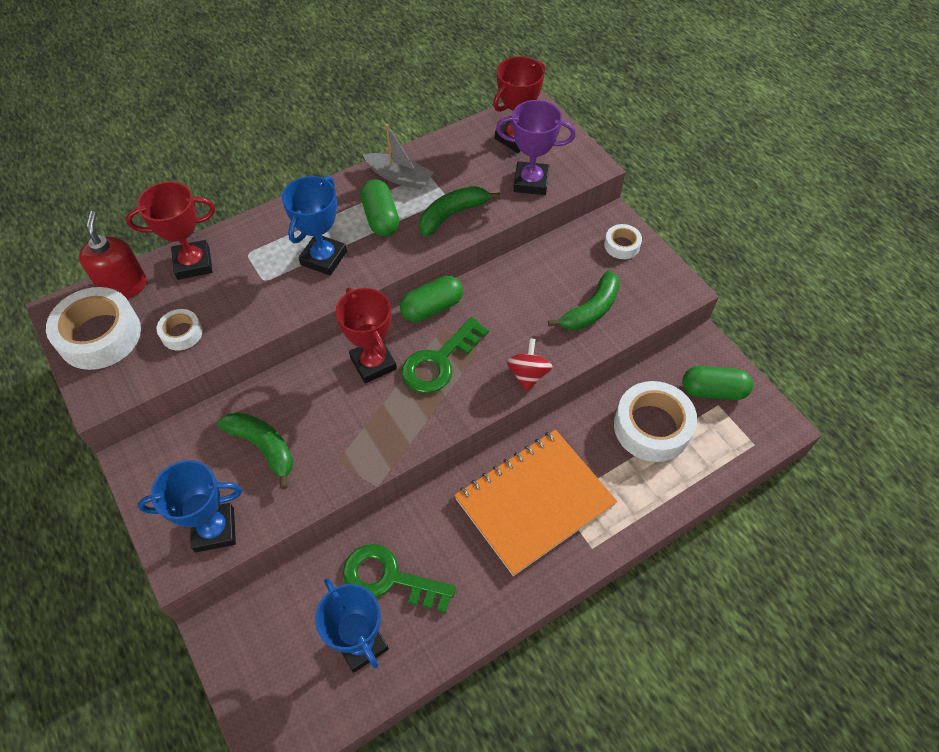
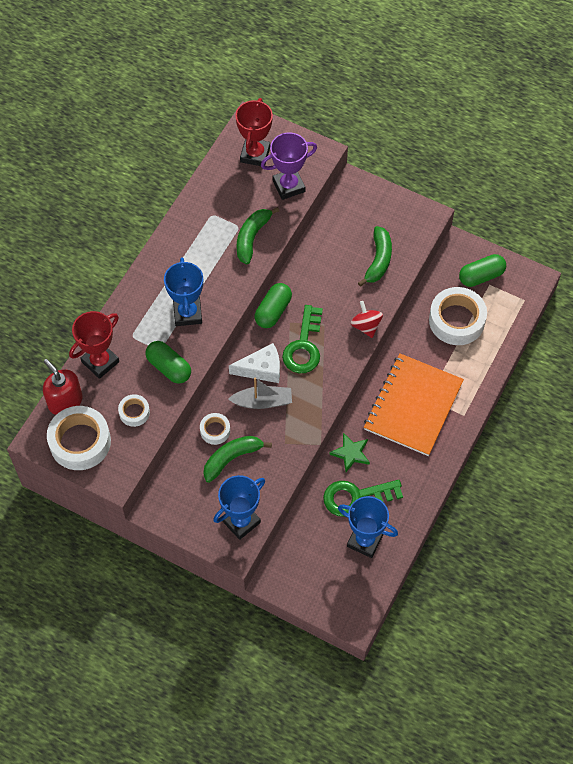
camera: 30 degrees left, 5 degrees up
green banana [217,412,293,489] -> green banana turned 45 degrees counterclockwise [203,436,272,483]
red trophy [335,288,397,383] -> white cheese [229,343,280,383]
green capsule [360,179,399,236] -> green capsule moved to [146,341,191,384]
grey boat [363,124,434,190] -> grey boat moved to [228,377,292,409]
white tape [604,224,642,259] -> white tape moved to [200,413,230,445]
none -> green star [329,433,370,472]

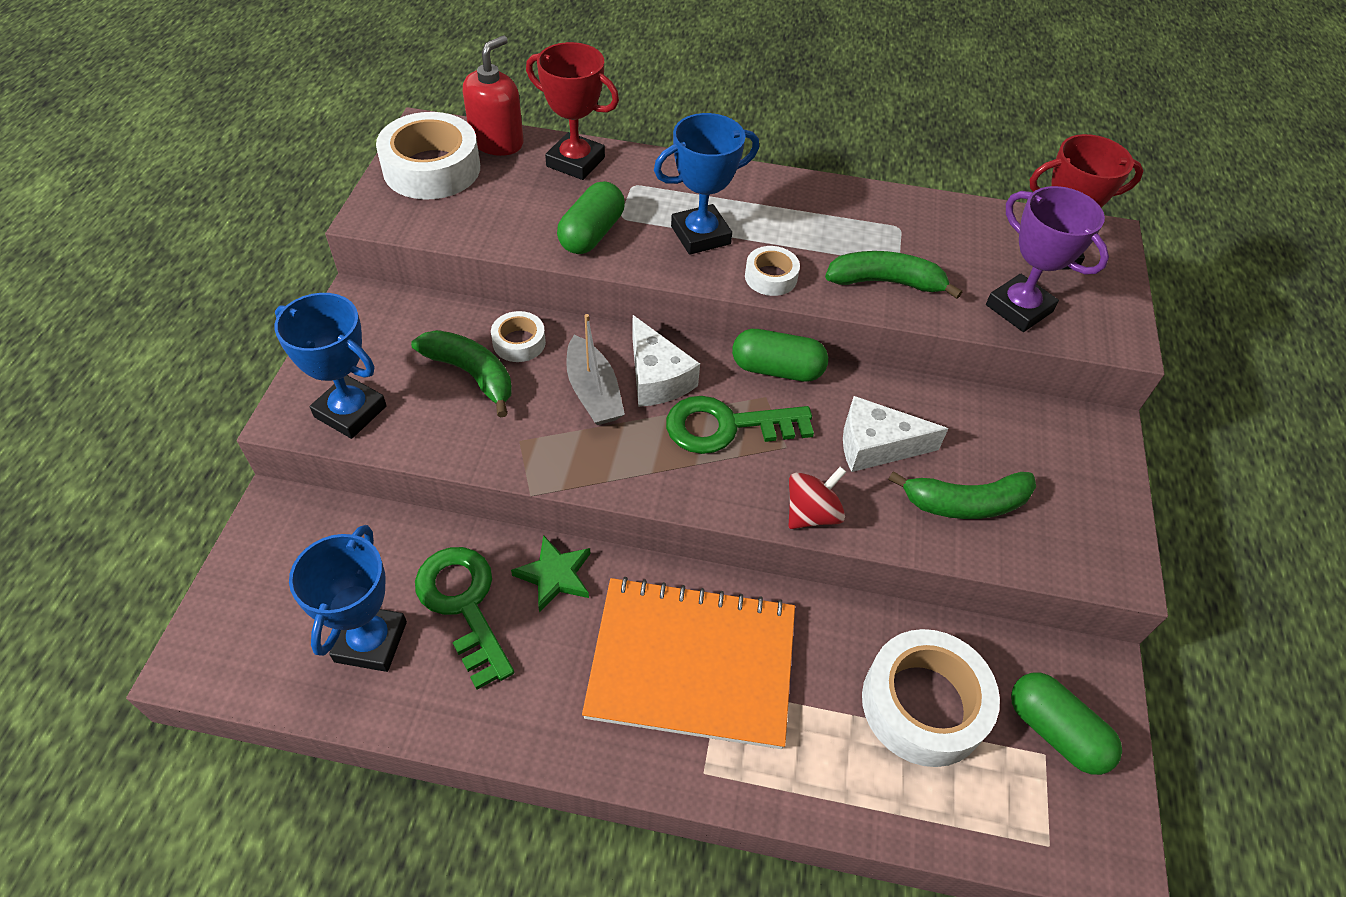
camera: 70 degrees right, 10 degrees down
white tape [118,394,150,427] -> white tape moved to [745,246,800,296]
none -> white cheese [843,396,948,472]

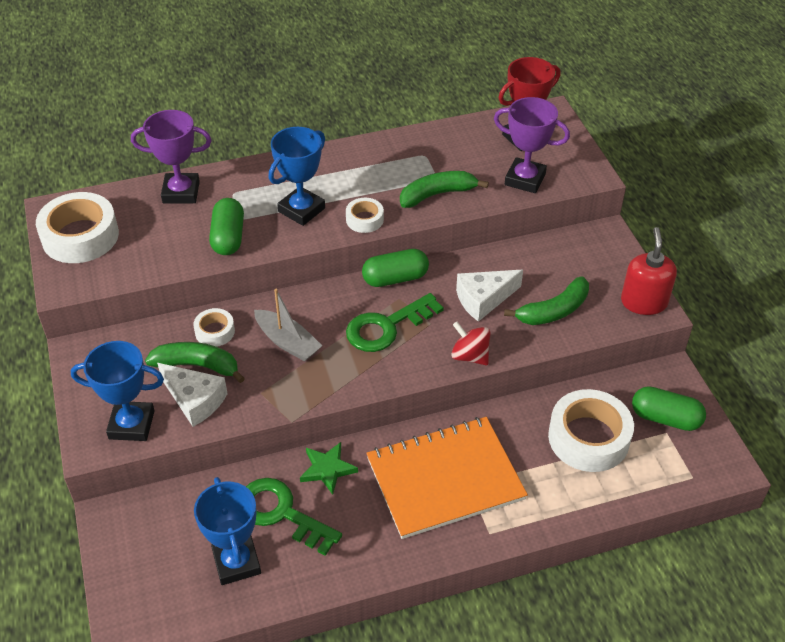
camera: 25 degrees left, 5 degrees down
red soap dispenser [463,35,524,156] -> red soap dispenser moved to [621,227,677,315]
red trophy [526,42,619,180] -> purple trophy [131,110,212,204]
white cheese [632,315,700,407] -> white cheese moved to [157,363,228,427]
red spinning top [789,467,846,529] -> red spinning top turned 75 degrees counterclockwise [451,322,490,365]

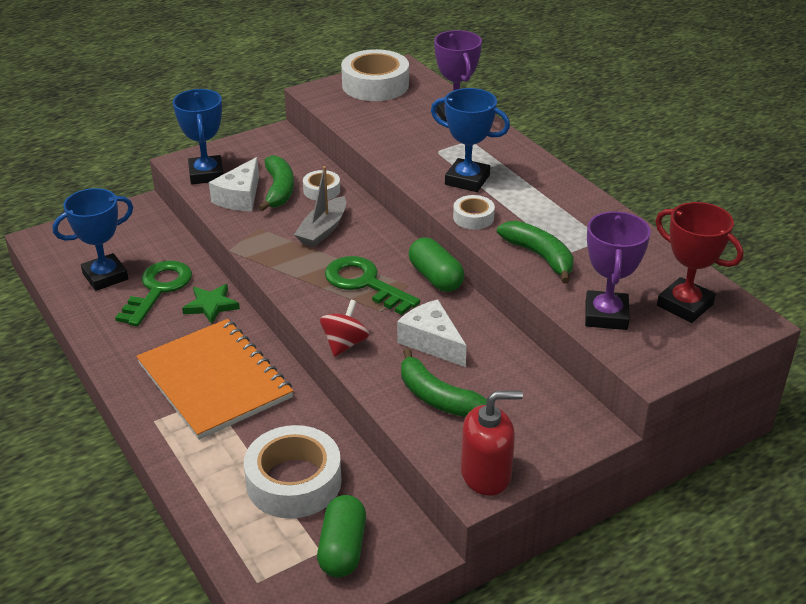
camera: 75 degrees right, 10 degrees down
green capsule [209,198,244,255] -> none

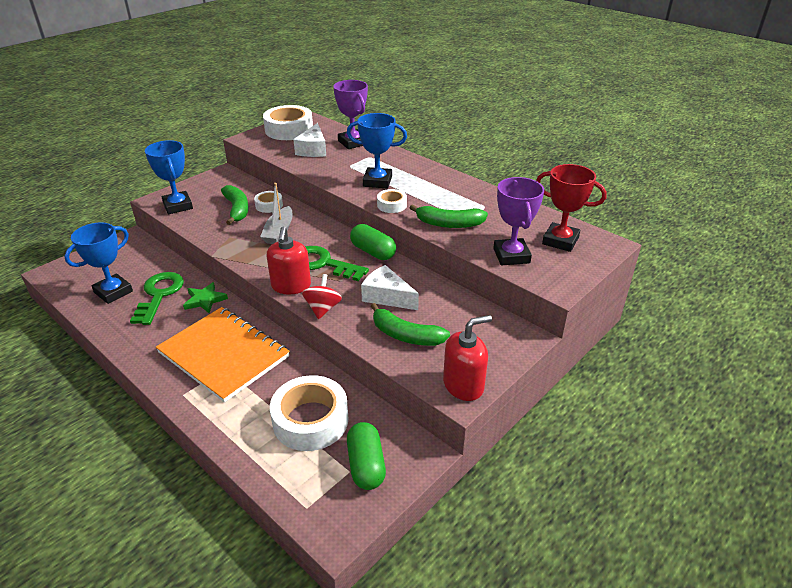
camera: 15 degrees left, 0 degrees up
white cheese [209,157,259,211] -> white cheese moved to [293,123,326,157]
green banana [497,221,574,283] -> green banana turned 150 degrees clockwise [410,204,488,228]
none -> red soap dispenser [267,227,311,294]

